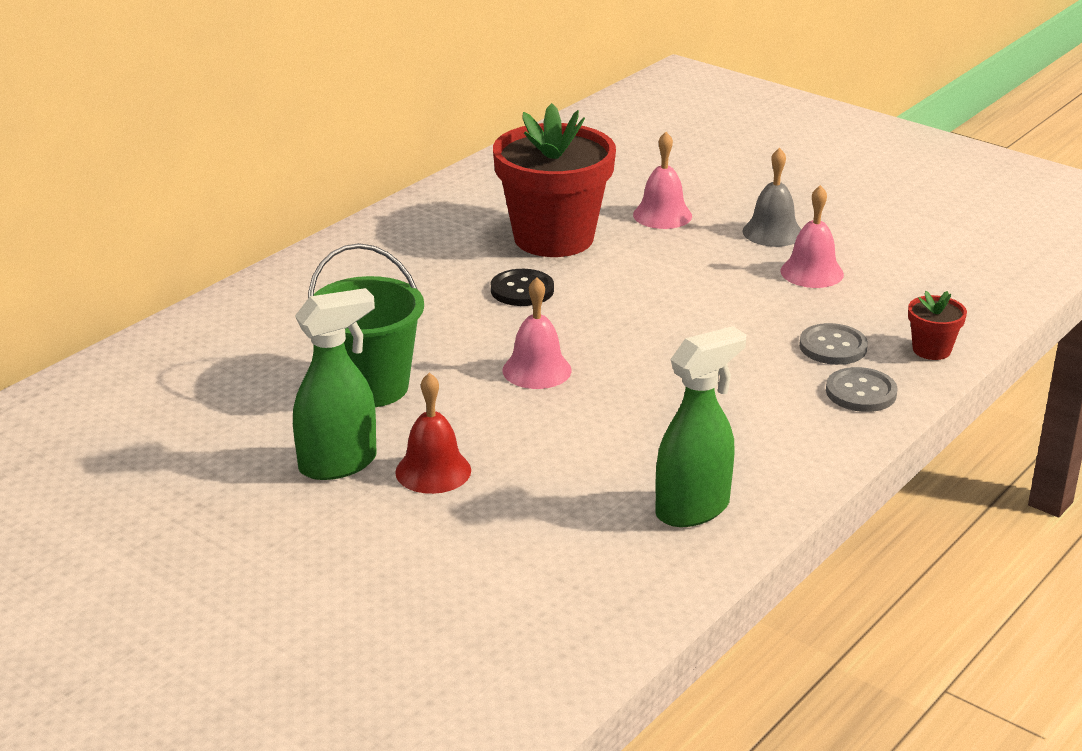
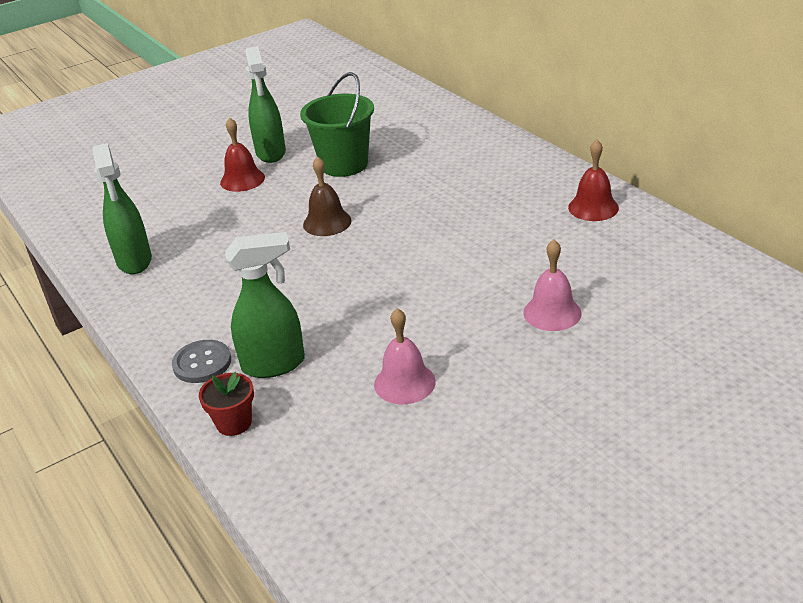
camera: 110 degrees right, 5 degrees up
black button [491,269,554,306] -> none
red flower pot [493,103,616,257] -> none
pink bell [503,277,572,389] -> brown bell [303,156,352,236]
grey bell [742,148,801,247] -> none
grey button [799,323,868,365] -> green spray bottle [225,232,305,378]
none -> red bell [568,140,619,221]

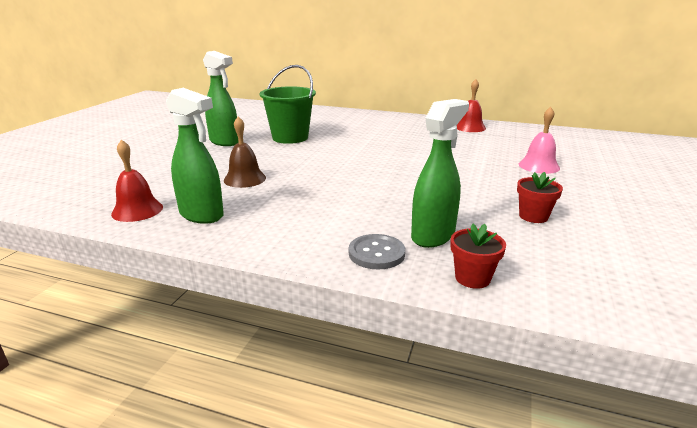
camera: 40 degrees left, 10 degrees down
red bell [220,118,265,192] -> red bell moved to [111,140,163,222]
brown bell [303,156,352,236] -> brown bell moved to [224,116,266,188]
pink bell [374,308,436,404] -> red flower pot [517,172,563,223]

